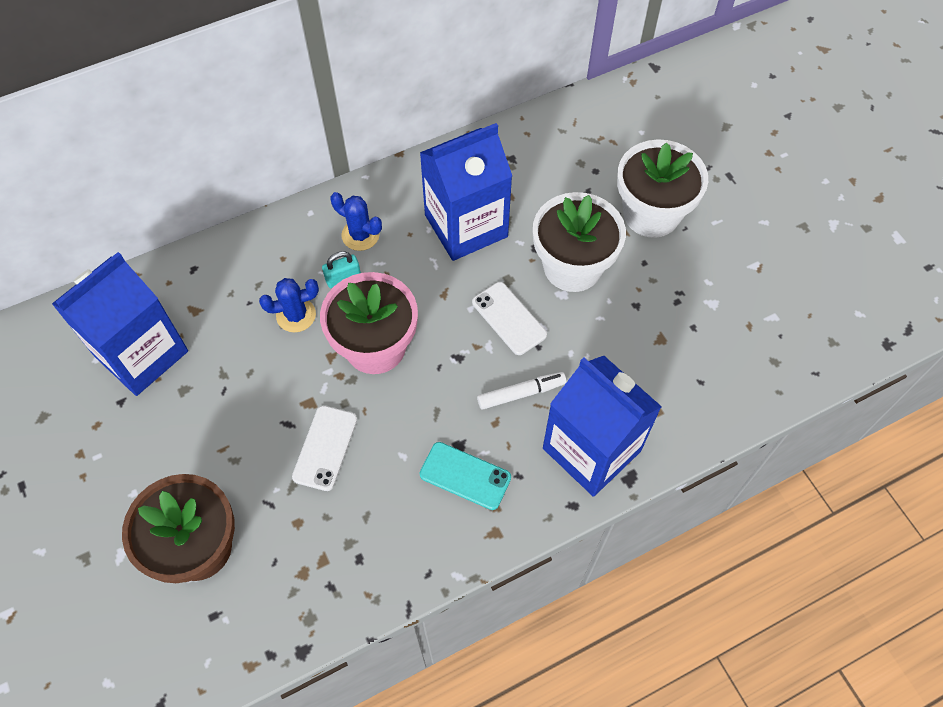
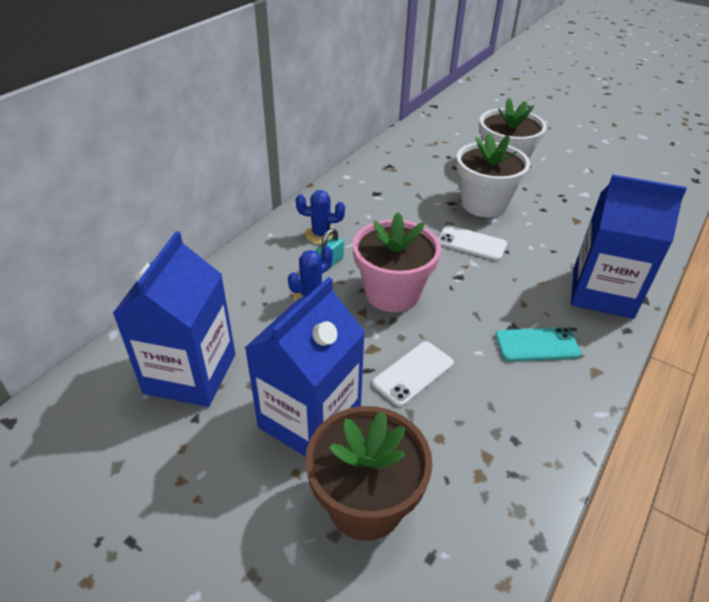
camera: 30 degrees left, 20 degrees down
white phone [292,406,357,491] -> white phone turned 60 degrees clockwise [372,341,454,407]
blue carton [420,123,512,261] -> blue carton moved to [245,277,365,457]
white marker [477,372,566,410] -> none

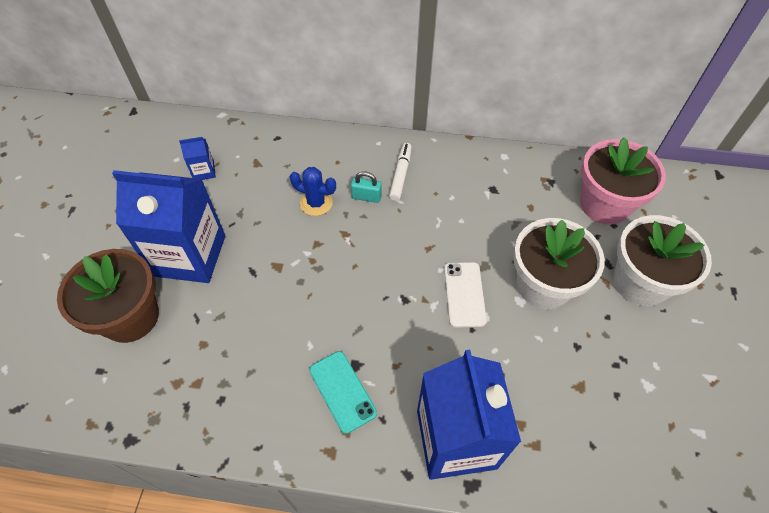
camera: 65 degrees right, 15 degrees up
blue carton [112,231,235,407] -> blue carton [179,137,216,180], size x0.41
blue cactus [296,190,345,244] -> white marker [389,143,412,201]
pink flower pot [352,212,441,312] -> pink flower pot moved to [580,137,666,225]
white phone [372,341,454,407] -> none

